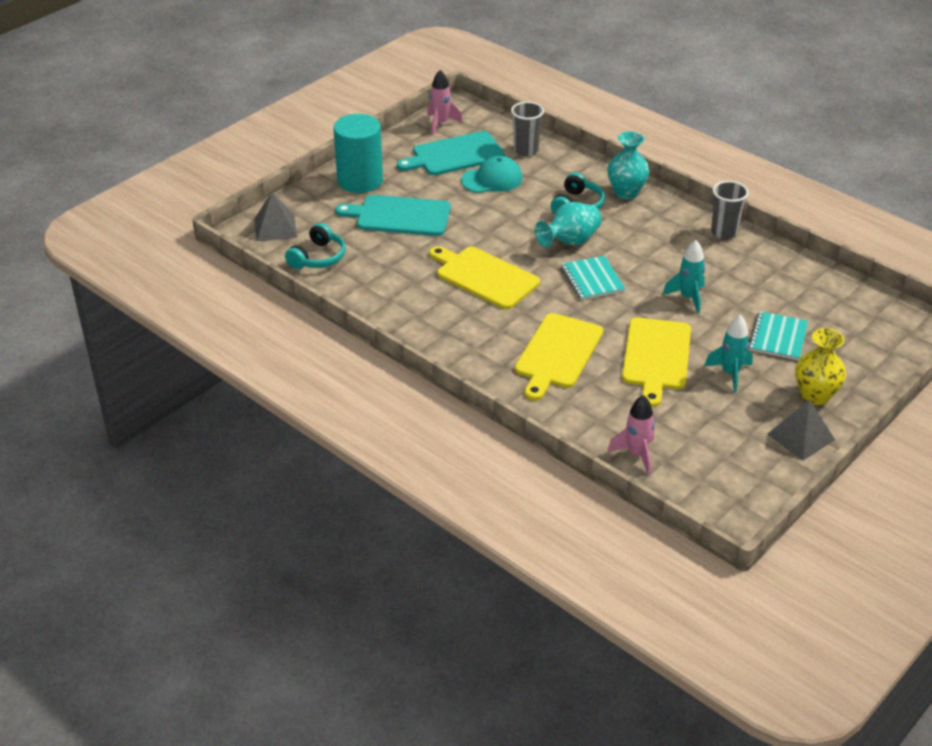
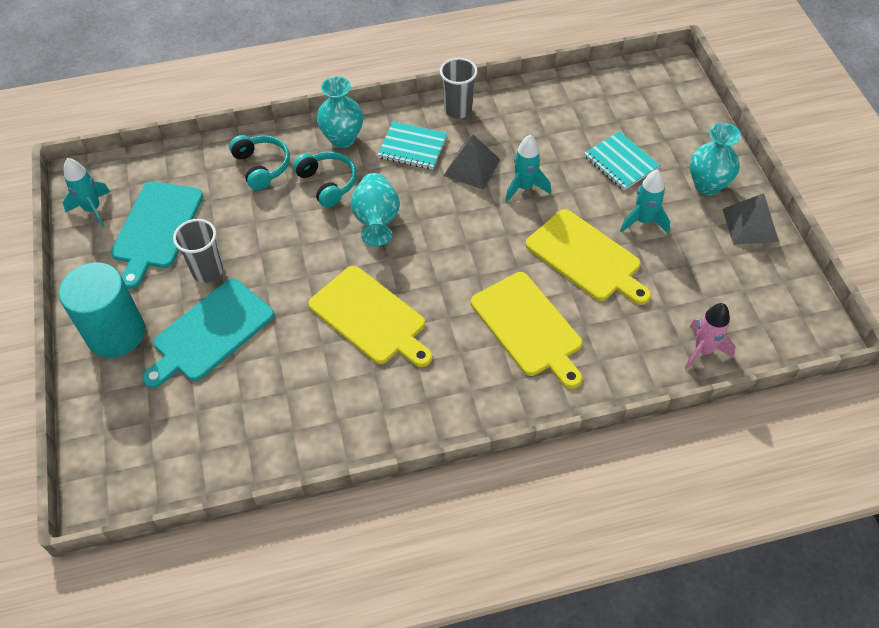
camera: 55 degrees left, 15 degrees up
grey pyramid [255,192,297,242] -> grey pyramid moved to [444,135,501,190]
turquoise headphones [285,223,346,269] -> turquoise headphones moved to [229,135,290,190]
pink rocket [427,70,463,135] -> turquoise rocket [63,158,110,228]
yellow cutting board [429,246,540,309] -> yellow cutting board turned 120 degrees counterclockwise [308,266,432,367]
turquoise cap [461,156,523,193] -> none
grey cup [511,101,544,156] -> grey cup moved to [173,219,223,283]
turquoise notebook [561,256,625,300] -> turquoise notebook moved to [377,121,447,170]
yellow vase [795,328,846,405] -> turquoise vase [690,123,741,195]

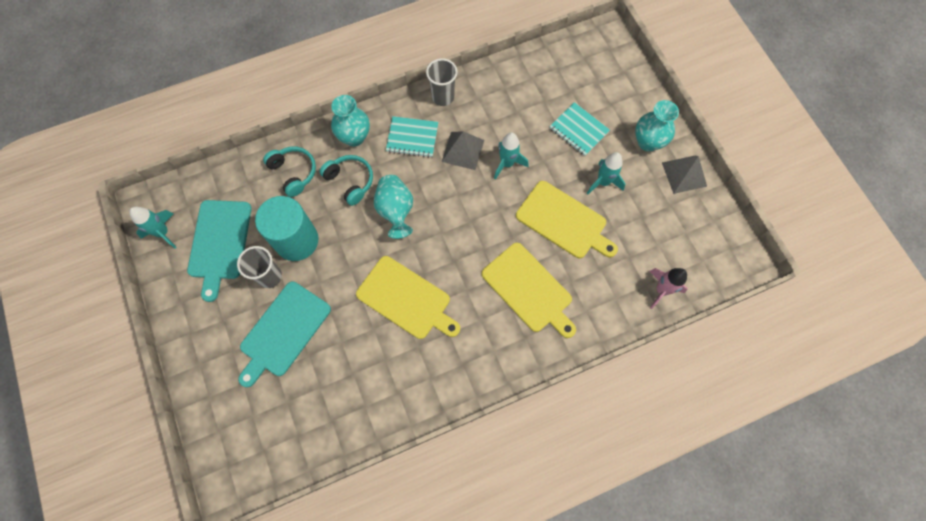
camera: 10 degrees left, 15 degrees up
turquoise cylinder [59,262,145,358] -> turquoise cylinder moved to [255,196,318,261]

